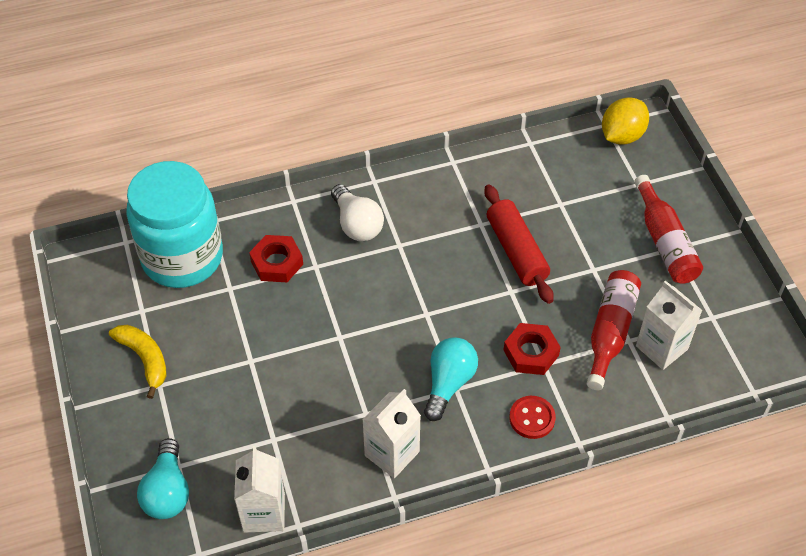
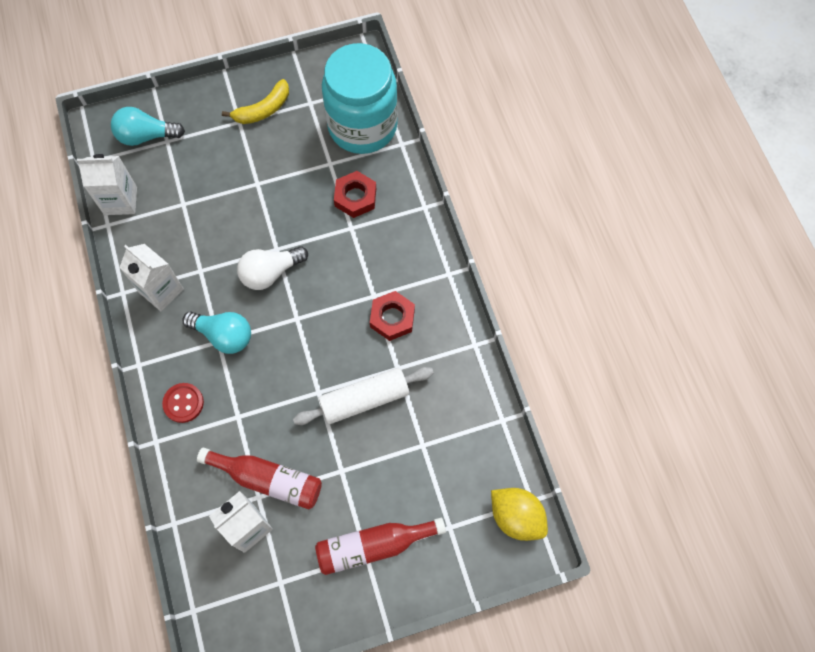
camera: 90 degrees right, 15 degrees up
white light bulb [331,184,384,241] -> white light bulb moved to [237,246,308,290]
red rolling pin [484,185,554,304] -> white rolling pin [293,367,434,425]
red nut [504,323,561,375] -> red nut moved to [370,291,415,341]

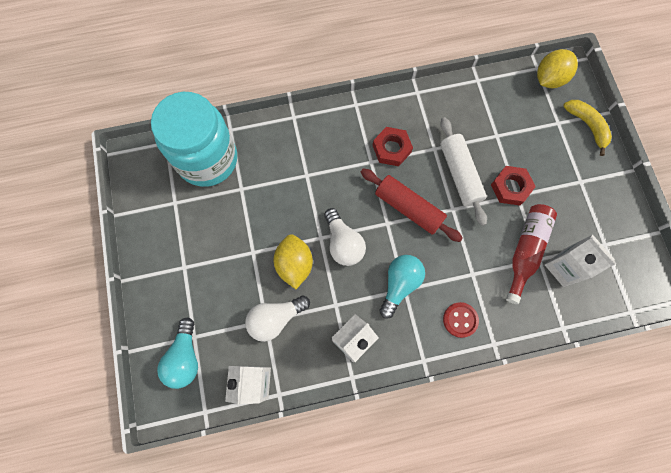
camera: 85 degrees left, 5 degrees up
yellow banana [222,79,289,124] -> yellow banana moved to [563,100,612,156]
red bottle [315,518,446,575] -> none
red nut [334,171,376,218] -> red nut moved to [491,166,536,206]
none -> white light bulb [245,295,310,342]
none -> yellow lemon [274,234,313,289]
none -> red rolling pin [361,168,463,242]

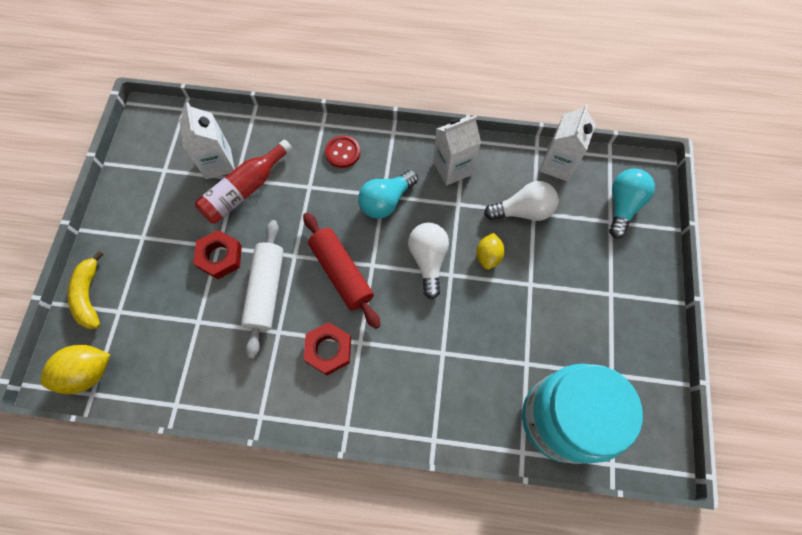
camera: 160 degrees left, 5 degrees down
yellow lemon [274,234,313,289] -> yellow lemon [476,233,505,270], size x0.64

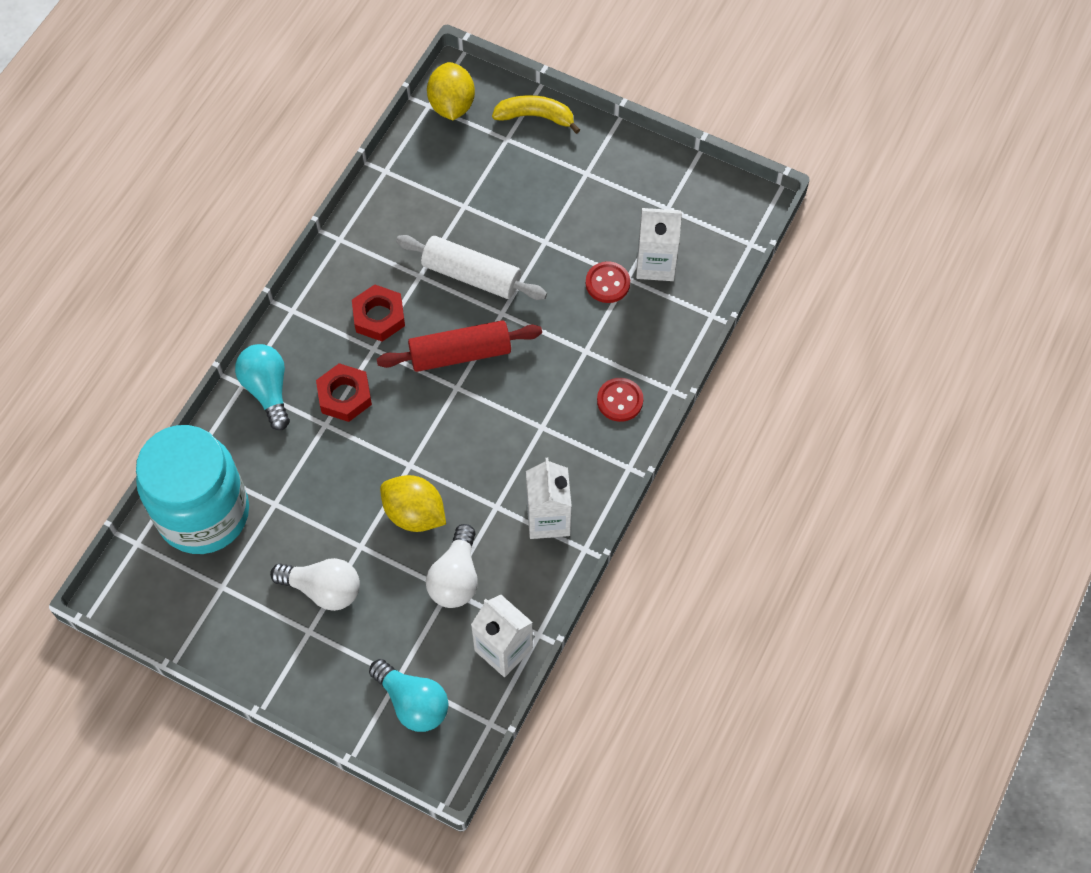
camera: 110 degrees right, 5 degrees down
red nut [193,230,242,279] -> red nut moved to [316,363,372,422]
red bottle [195,140,293,224] -> red button [586,261,630,303]
turquoise light bulb [358,170,418,219] -> turquoise light bulb moved to [235,344,290,430]
white light bulb [408,223,449,299] -> white light bulb moved to [270,558,360,611]
yellow lemon [476,233,505,270] -> yellow lemon [380,475,446,532], size x1.55

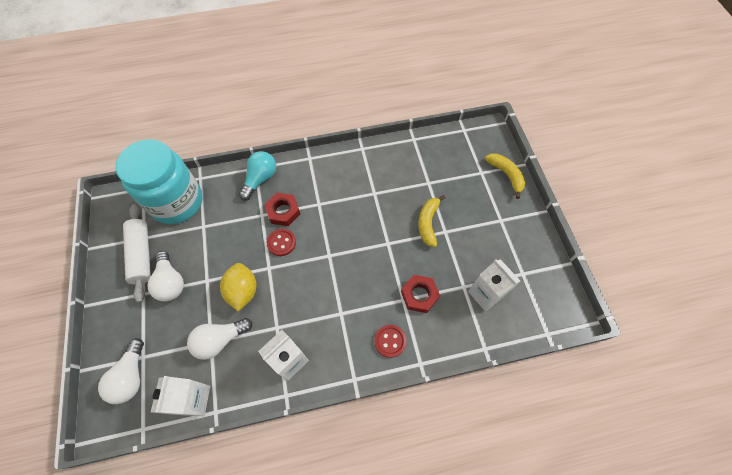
camera: 50 degrees right, 0 degrees up
red nut [352,285,405,341] -> red nut moved to [401,275,440,313]
turquoise light bulb [369,659,448,732] -> white light bulb [98,338,144,404]
red rolling pin [377,320,542,372] -> none
white rolling pin [396,235,547,300] -> white rolling pin moved to [123,205,151,303]
yellow lemon [427,62,475,120] -> none
red button [586,261,630,303] -> red button moved to [267,229,296,256]
none -> yellow banana [418,195,445,247]

